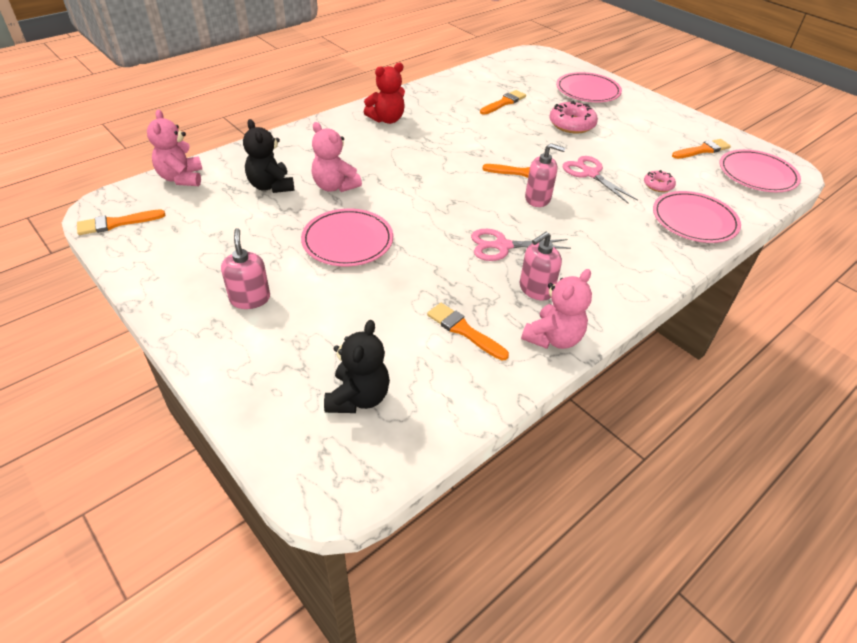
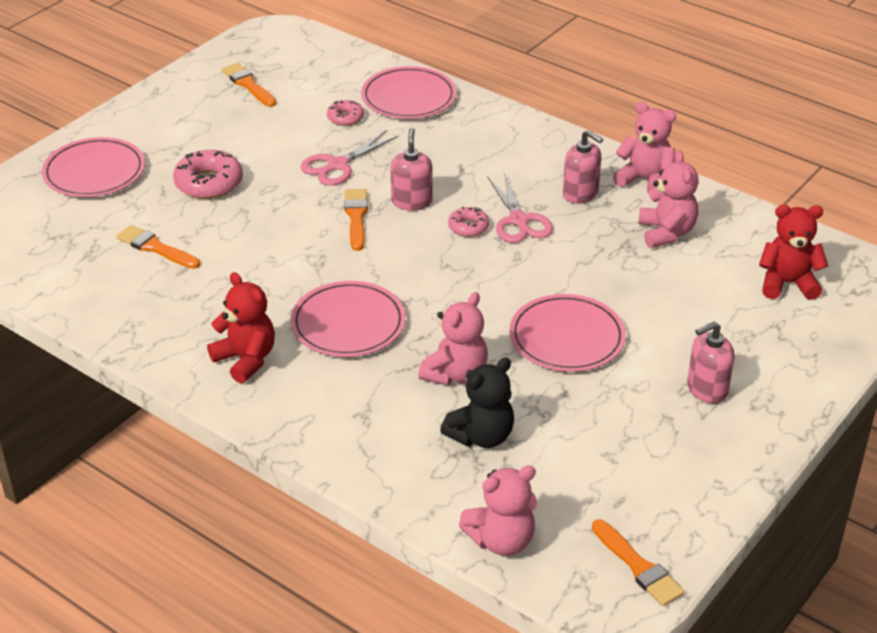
camera: 100 degrees left, 5 degrees down
black teddy bear [324,320,390,413] -> red teddy bear [759,205,828,300]
orange brush [427,303,509,361] -> pink teddy bear [638,151,699,248]
pink plate [719,149,801,192] -> pink plate moved to [291,281,406,357]
none -> pink donut [448,207,489,237]

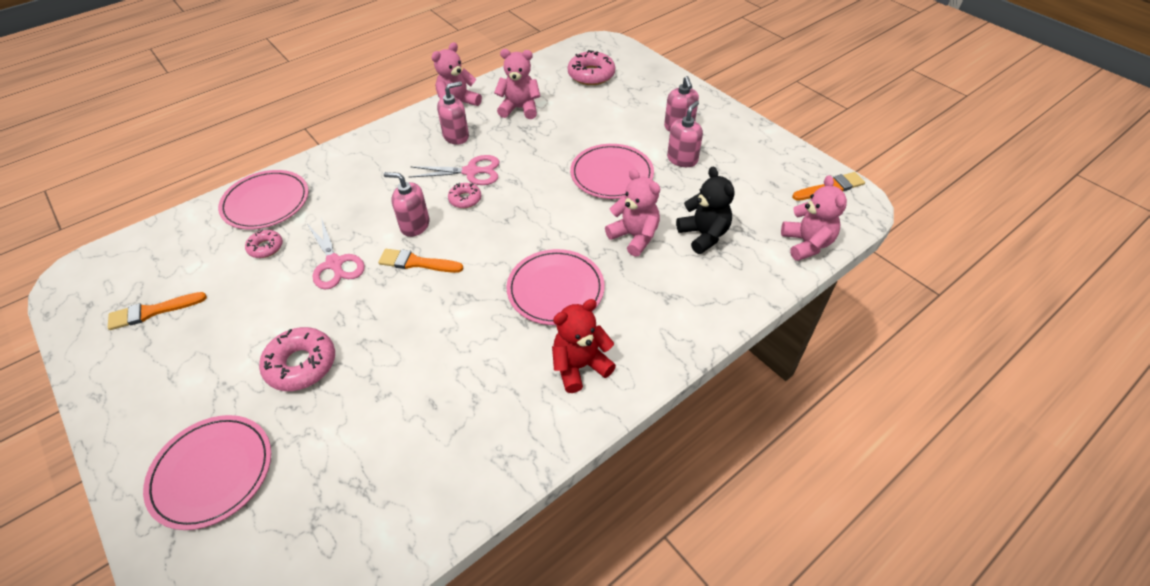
camera: 75 degrees left, 10 degrees up
orange brush [116,225,200,269] -> none
red teddy bear [759,205,828,300] -> pink donut [568,50,615,85]
none -> pink soap dispenser [667,101,703,167]

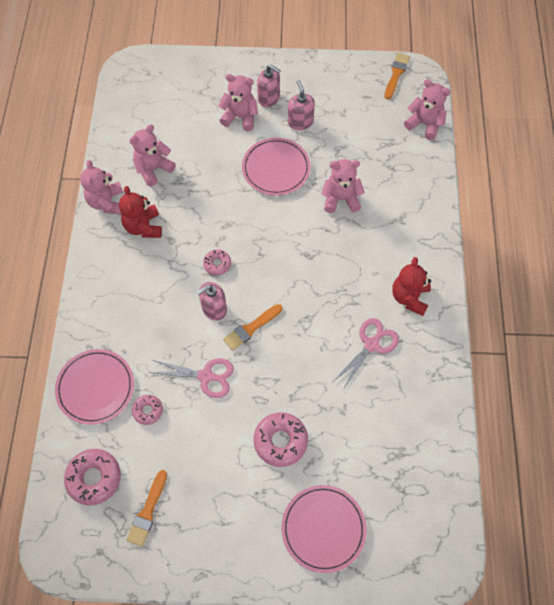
camera: 50 degrees left, 15 degrees up
pink scissors [409,155,499,185] -> pink scissors moved to [334,318,399,390]
pink soap dispenser [437,81,469,144] -> red teddy bear [119,186,162,238]
pink plate [507,249,605,325] -> none
pink donut [568,50,615,85] -> pink donut moved to [64,449,121,505]
black teddy bear [676,167,734,254] -> none
none -> pink teddy bear [218,74,258,131]

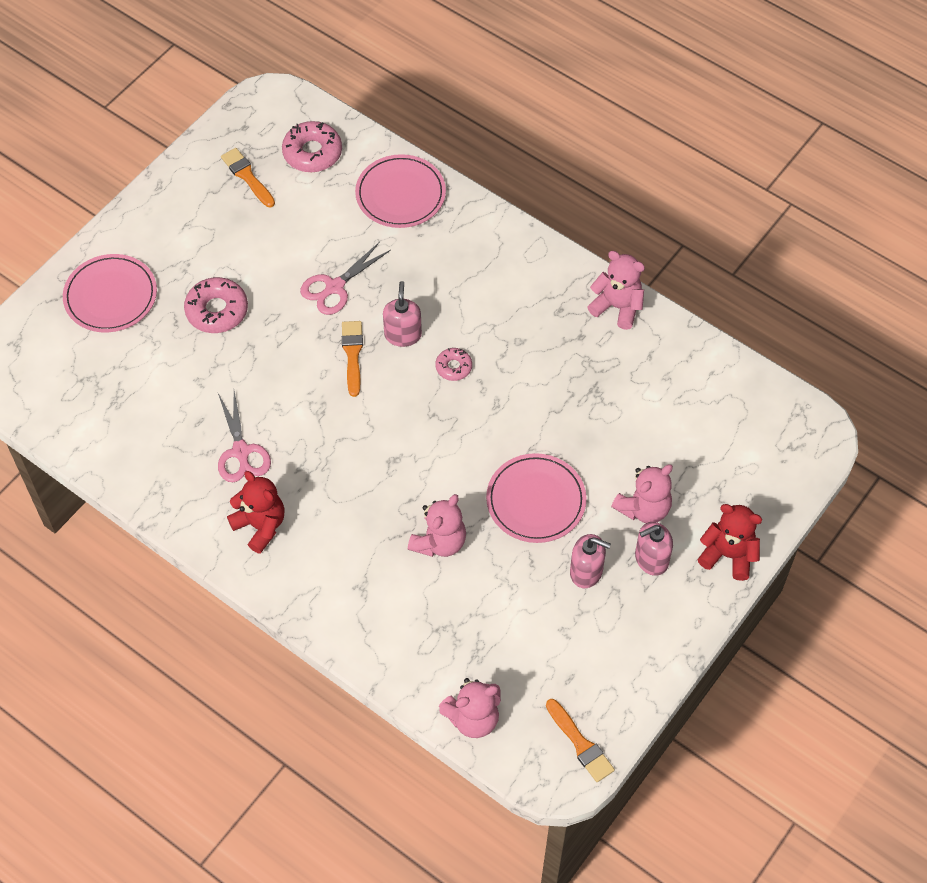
camera: 125 degrees right, 5 degrees down
red teddy bear [119,186,162,238] -> red teddy bear moved to [697,504,762,581]
pink teddy bear [129,124,176,186] -> none
pink donut [132,395,163,425] -> none

